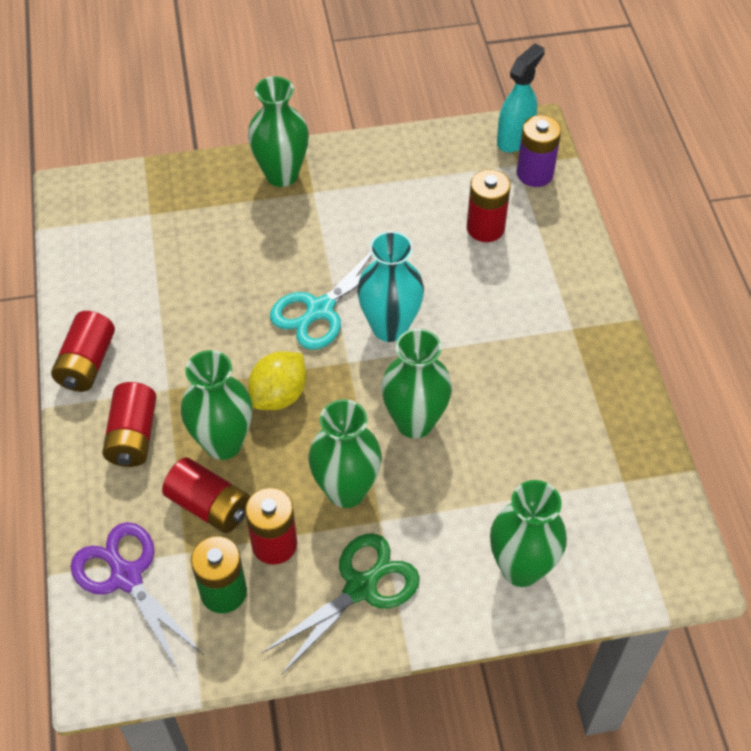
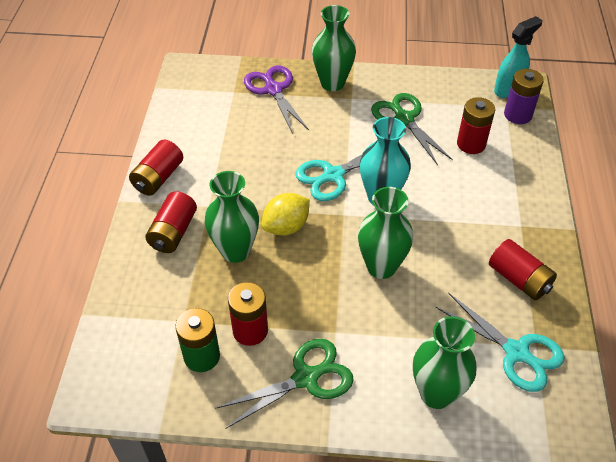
camera: 15 degrees right, 5 degrees down
purple scissors [70,522,203,670] -> purple scissors moved to [244,66,309,134]
red battery [162,457,250,533] -> red battery moved to [489,239,557,300]
green vase [308,399,382,508] -> none
none -> green scissors [371,93,453,165]
none -> turquoise scissors [436,293,565,392]

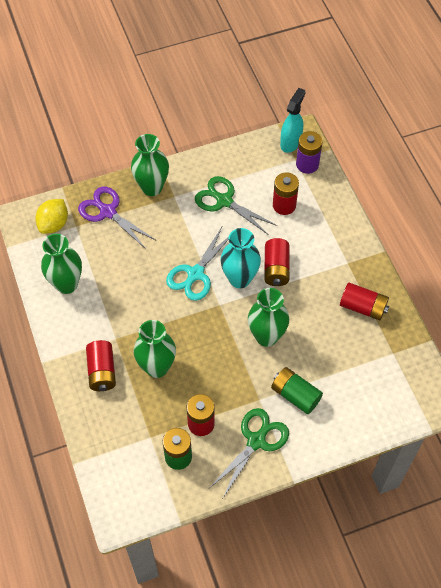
camera: 25 degrees left, 10 degrees up
red battery [129,140,183,196] -> red battery moved to [264,238,289,286]
yellow lemon [262,193,310,236] -> yellow lemon moved to [35,199,68,234]
green vase [413,316,477,409] -> green vase moved to [41,234,82,294]
turquoise scissors [436,293,565,392] -> none
none -> green battery [271,367,323,414]

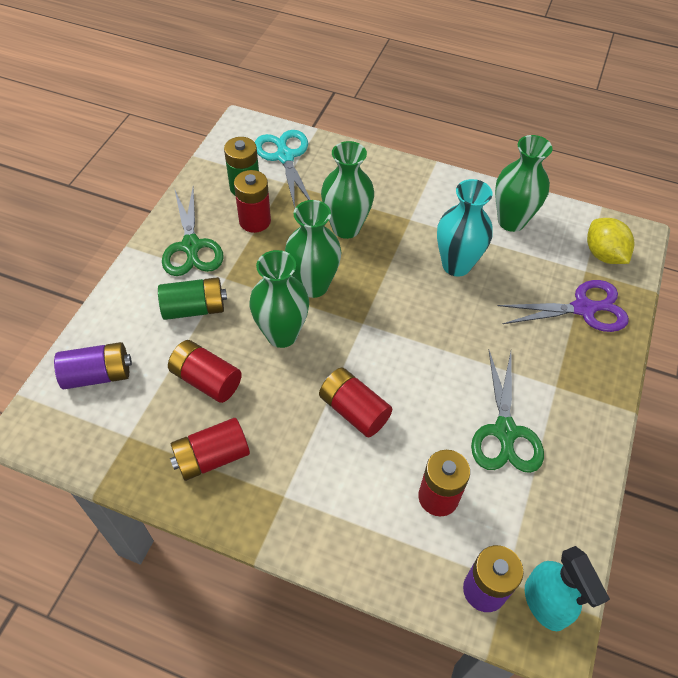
camera: 130 degrees right, 5 degrees down
red battery [86,340,116,391] -> red battery moved to [168,340,242,403]
green vase [131,134,169,196] -> green vase moved to [285,200,342,298]
turquoise scissors [166,227,229,301] -> turquoise scissors moved to [255,130,311,208]
green scissors [195,176,277,235] -> green scissors turned 105 degrees clockwise [471,349,544,473]
turquoise vase [220,228,261,288] -> turquoise vase moved to [437,179,493,277]
none -> purple battery [54,342,132,389]

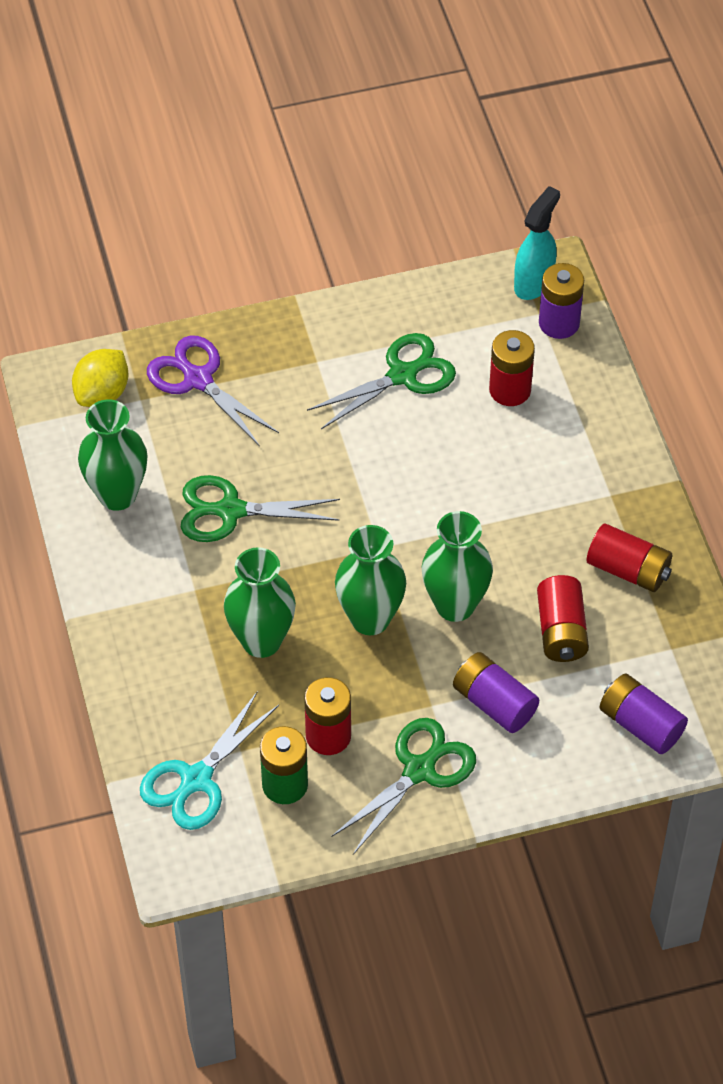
camera: 125 degrees left, 0 degrees up
green battery [158,277,227,320] -> purple battery [453,652,539,733]
red battery [319,367,392,437] -> none
turquoise vase [437,179,493,277] -> green scissors [181,475,340,542]

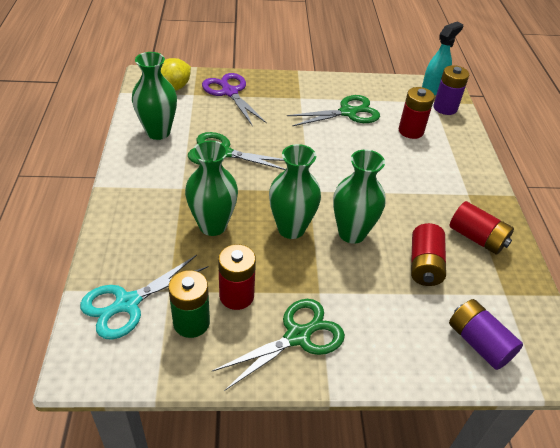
camera: 10 degrees right, 10 degrees down
purple battery [453,652,539,733] -> none

